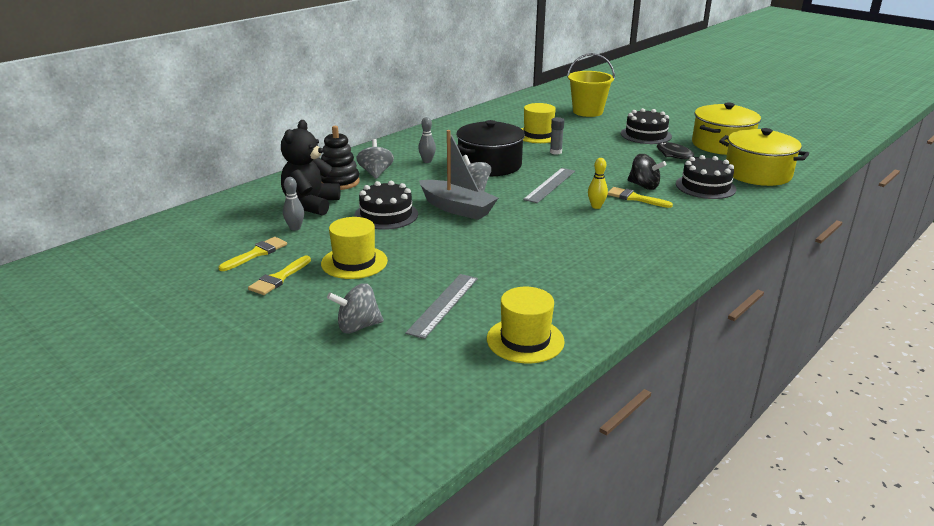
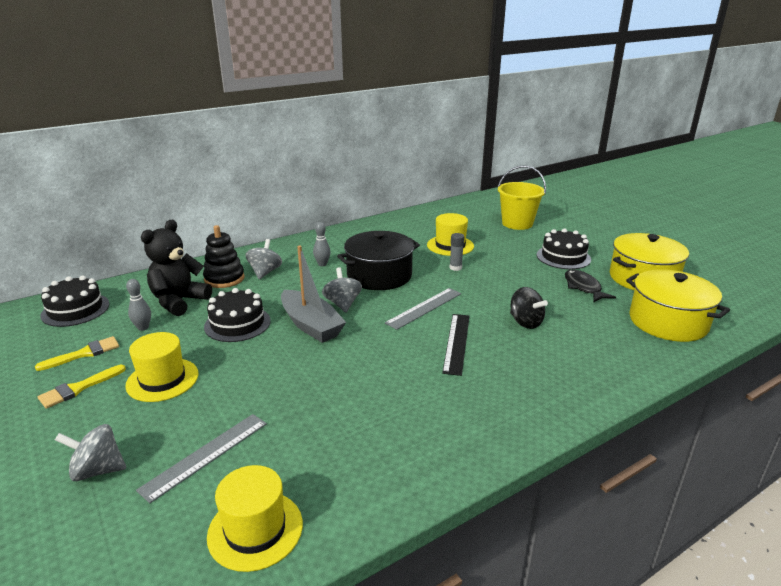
camera: 15 degrees right, 0 degrees up
yellow bowling pin [588,158,608,209] -> black ruler [442,314,470,376]
yellow brush [607,187,673,208] -> none
black cake [676,155,737,199] -> black cake moved to [41,276,109,327]

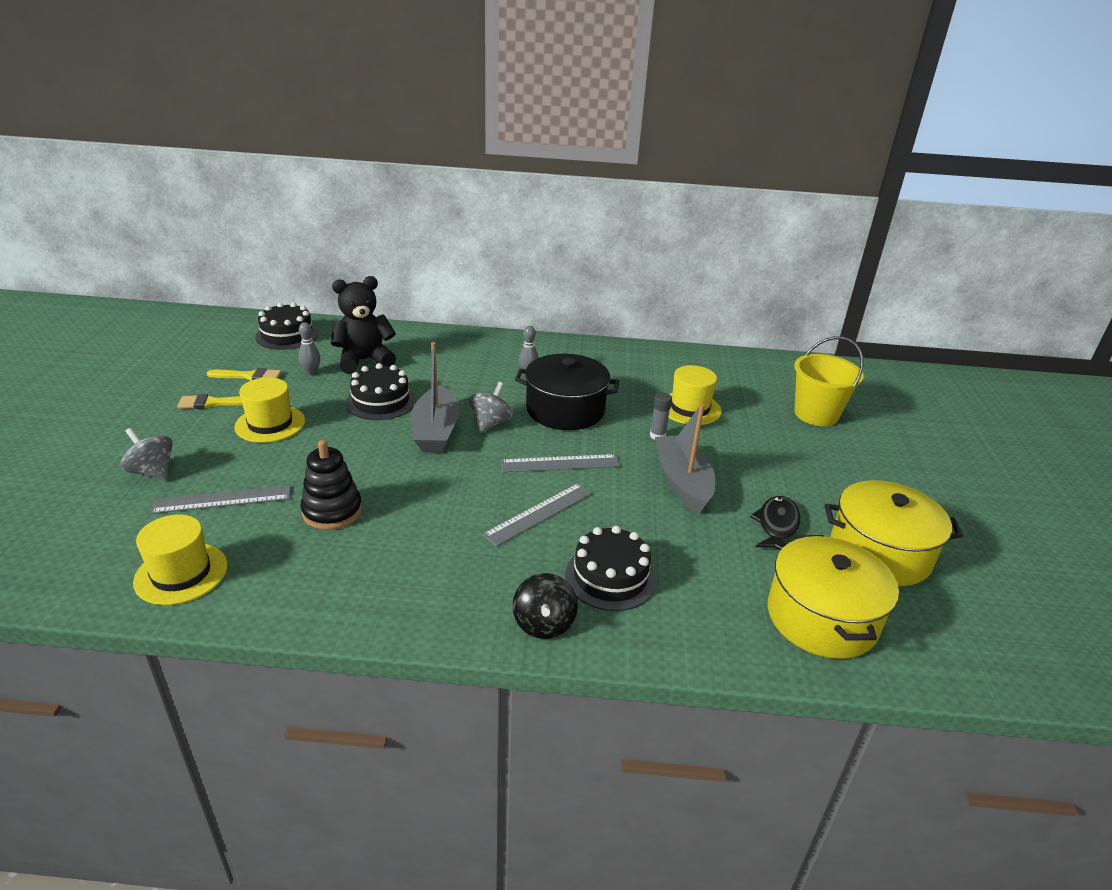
camera: 35 degrees right, 5 degrees up
black stacking toy [203,225,245,288] -> black stacking toy moved to [300,440,362,530]
grey spinning top [246,239,282,279] -> none
black ruler [442,314,470,376] -> grey ruler [482,483,593,547]
black spinning top [510,287,548,329] -> black spinning top moved to [513,573,578,639]
black cake [537,228,591,269] -> black cake moved to [565,526,656,611]
none -> grey boat [655,404,715,514]

